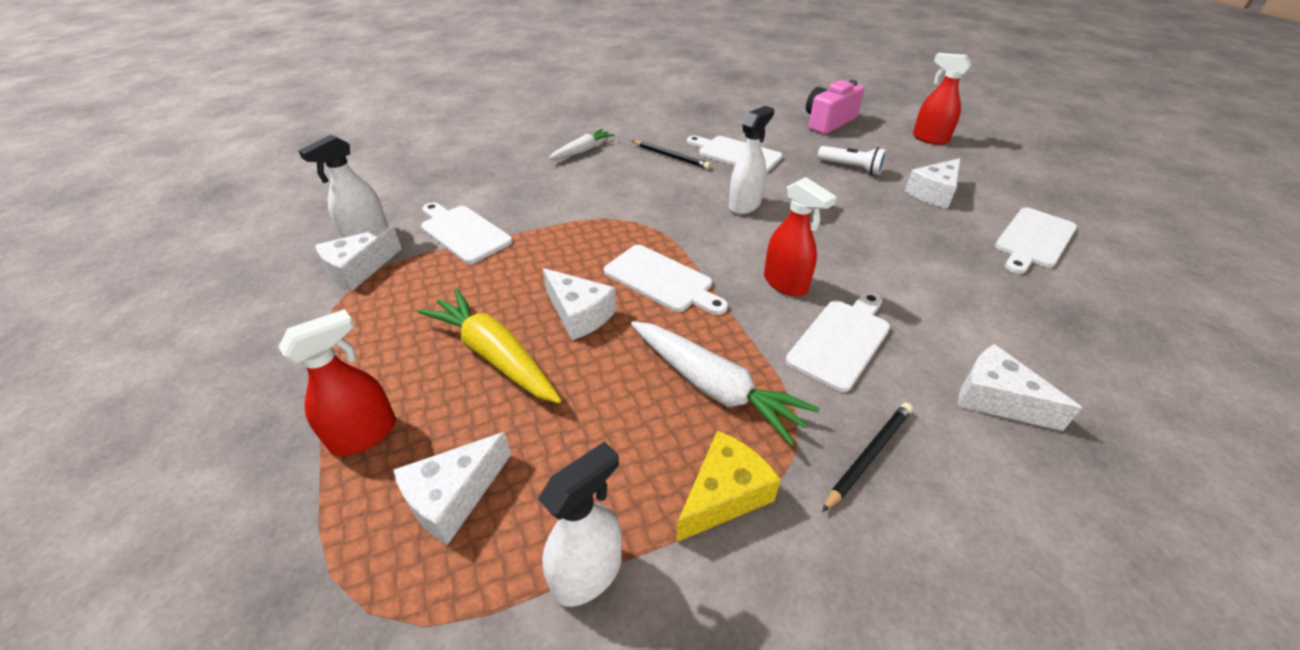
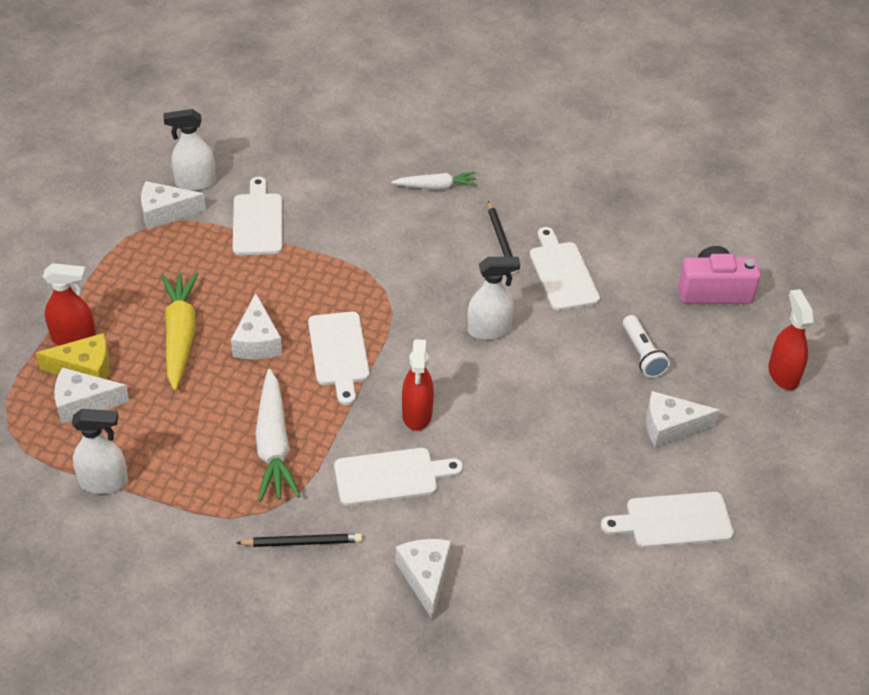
camera: 40 degrees right, 5 degrees up
yellow cheese [676,430,781,542] -> yellow cheese moved to [36,333,110,379]

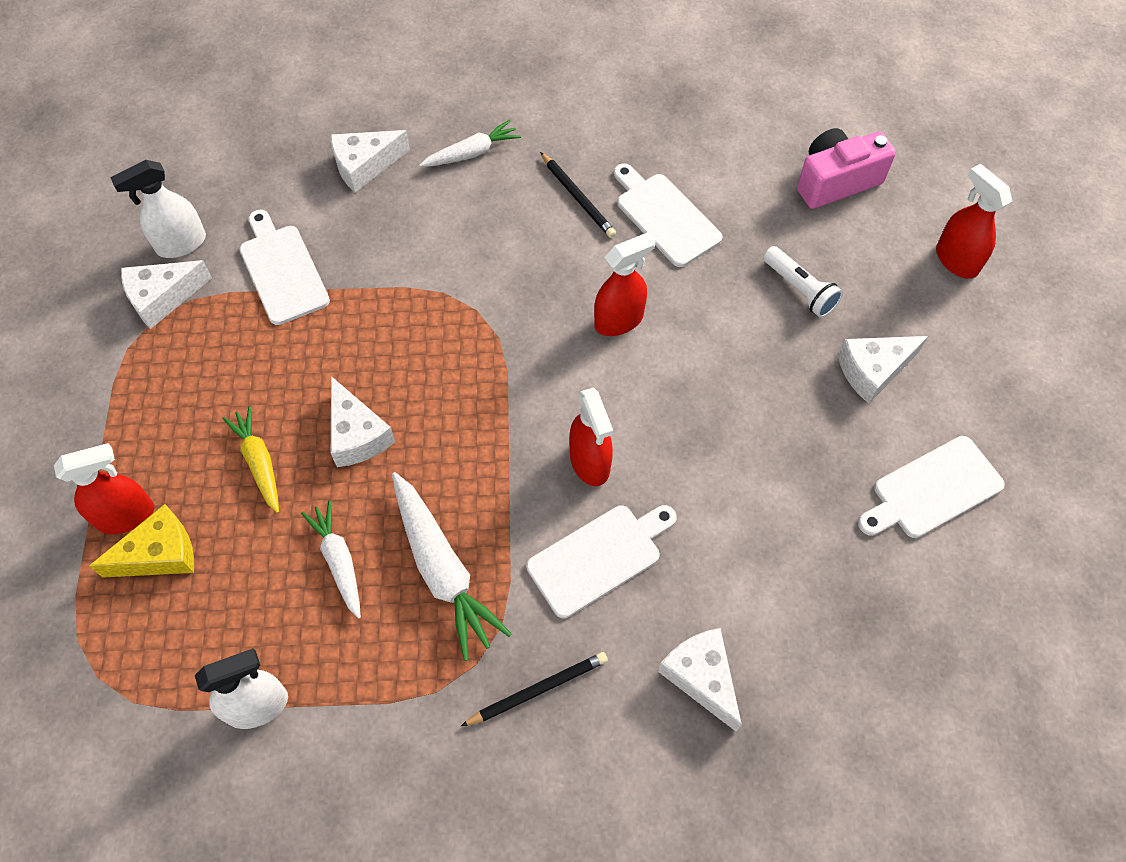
camera: 20 degrees left, 15 degrees up
white cheese [54,367,130,424] -> white cheese moved to [330,130,410,193]
yellow carrot [161,273,198,390] -> yellow carrot [222,406,279,513], size x0.62
white cutting board [308,312,370,405] -> none
white spray bottle [467,257,520,340] -> red spray bottle [594,232,656,336]
none -> white carrot [301,501,361,619]

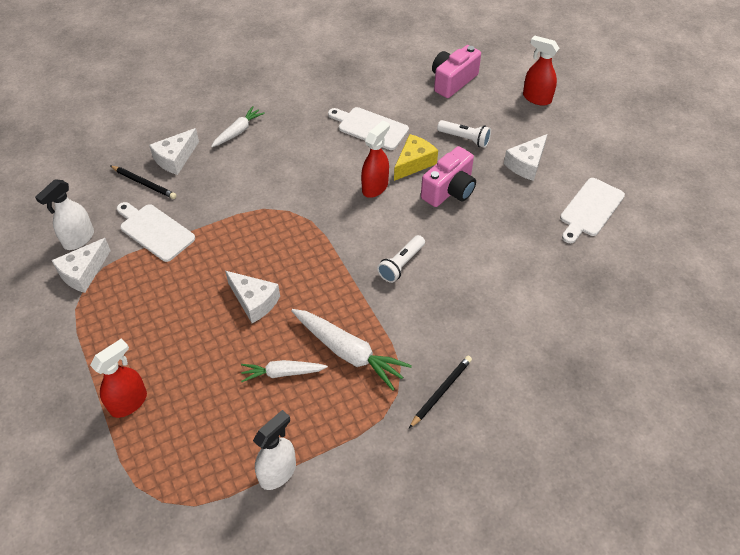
camera: 25 degrees left, 10 degrees down
yellow cheese [89,504,194,578] -> yellow cheese moved to [394,134,438,181]
yellow carrot [222,406,279,513] -> none
white carrot [301,501,361,619] -> white carrot turned 45 degrees counterclockwise [241,360,328,382]
white cutting board [527,505,677,618] -> none
black pencil [540,152,616,238] -> black pencil moved to [110,166,177,199]
red spray bottle [569,387,613,486] -> white flashlight [377,235,425,283]
white cheese [658,628,742,732] -> none
none -> pink camera [421,146,476,207]

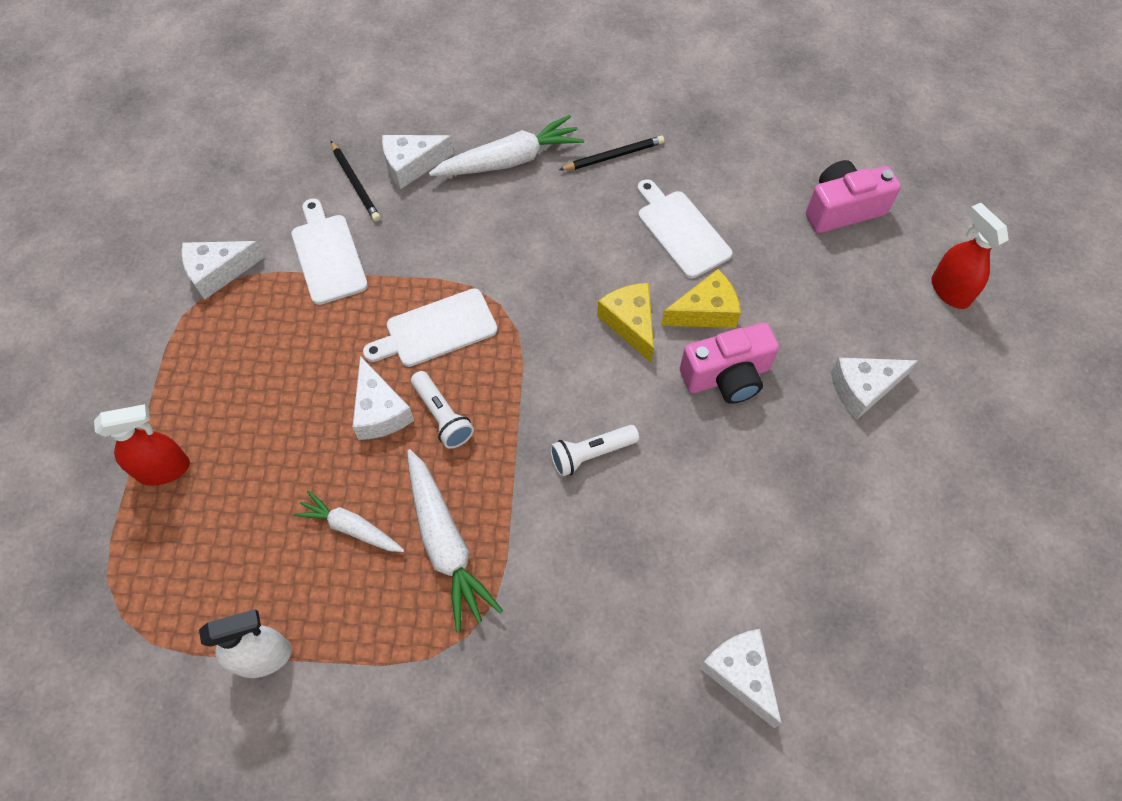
camera: 30 degrees right, 10 degrees up
white spray bottle [35,179,94,250] -> none
white carrot [211,106,265,147] -> white carrot [429,115,584,176], size x1.63
red spray bottle [361,121,390,198] -> yellow cheese [597,283,654,362]
black pencil [409,356,472,428] -> black pencil moved to [559,136,664,170]
white flashlight [437,120,491,148] -> white flashlight moved to [411,371,474,449]
white cutting board [560,178,625,243] -> white cutting board moved to [363,288,497,367]
none -> white cheese [700,629,782,728]

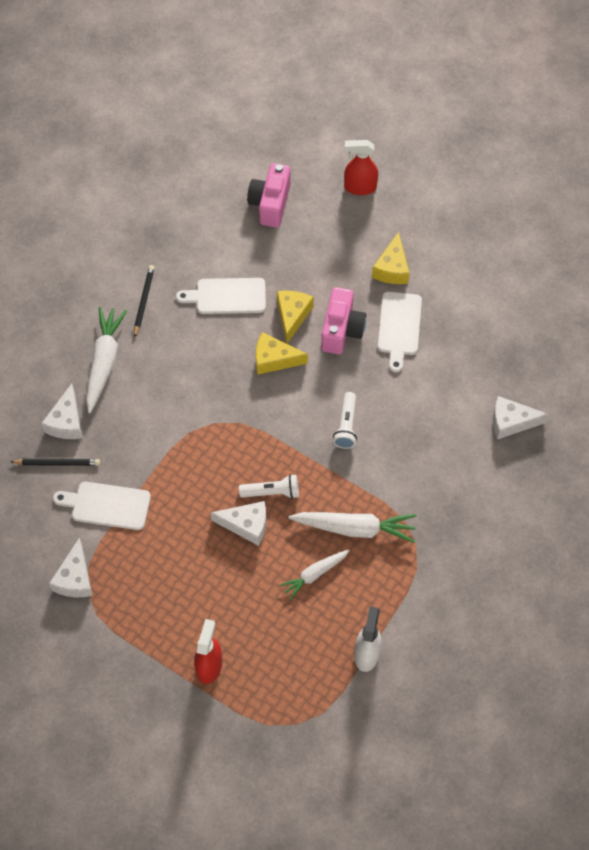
camera: 60 degrees left, 0 degrees up
white cutting board [363,288,497,367] -> white cutting board moved to [378,292,422,372]
white cheese [831,357,918,419] -> yellow cheese [372,232,409,284]

